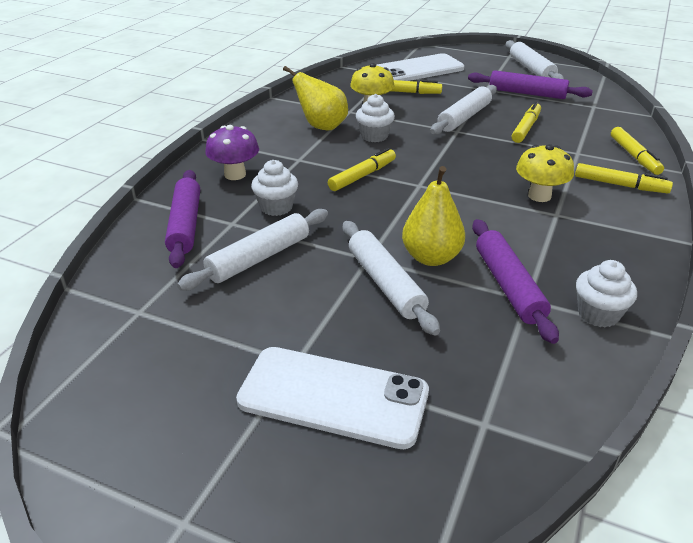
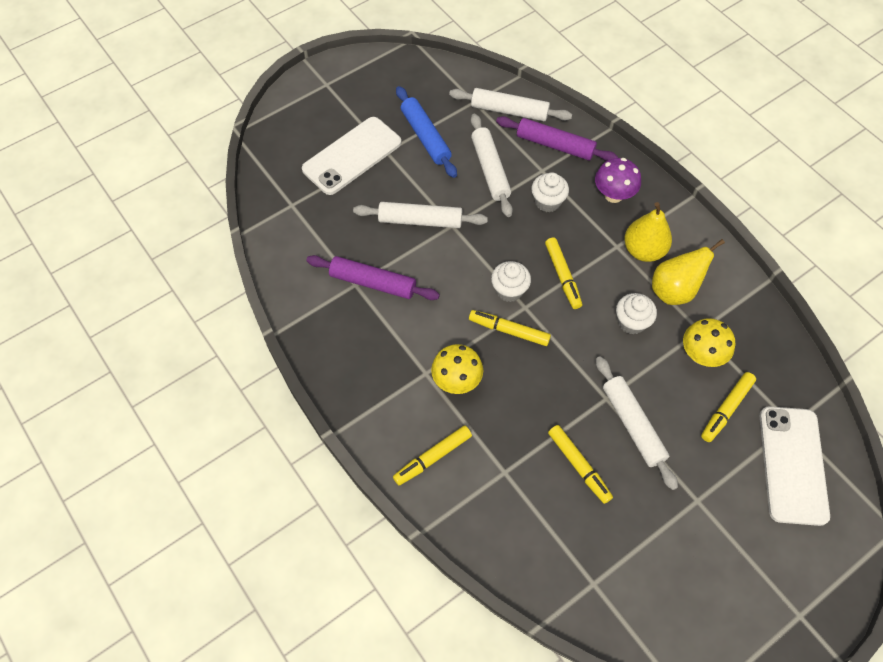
camera: 120 degrees right, 25 degrees up
yellow pear [402,166,465,266] -> yellow pear moved to [624,202,672,262]
purple rolling pin [468,70,593,99] -> none
white rolling pin [506,40,564,79] -> white rolling pin moved to [449,88,572,121]
white cupcake [576,260,637,328] -> white cupcake moved to [491,261,531,302]
yellow marker [611,127,664,175] -> yellow marker moved to [469,310,551,346]
none -> blue rolling pin [396,86,457,178]

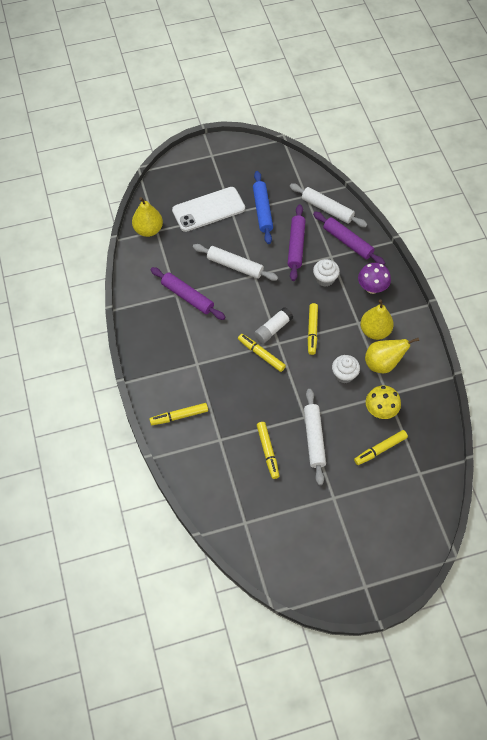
camera: 20 degrees right, 0 degrees up
yellow mushroom [431,344,483,394] -> none
white rolling pin [471,114,513,217] -> purple rolling pin [288,204,305,281]
white cupcake [491,261,531,302] -> white glue stick [254,307,293,343]
white phone [760,406,830,526] -> none
none -> yellow pear [132,197,163,237]

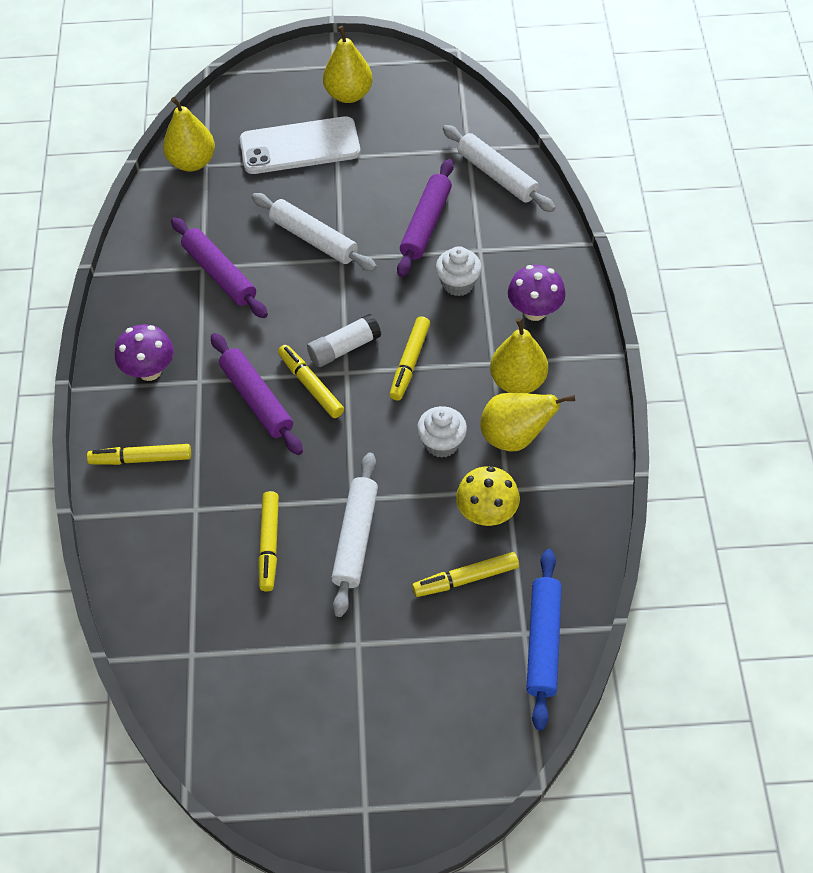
camera: 15 degrees right, 5 degrees down
blue rolling pin [253,171,273,244] -> blue rolling pin moved to [526,549,562,730]
purple rolling pin [313,211,385,265] -> purple rolling pin moved to [211,333,303,455]
none -> purple mushroom [115,324,174,381]
none -> yellow pear [323,26,373,103]

